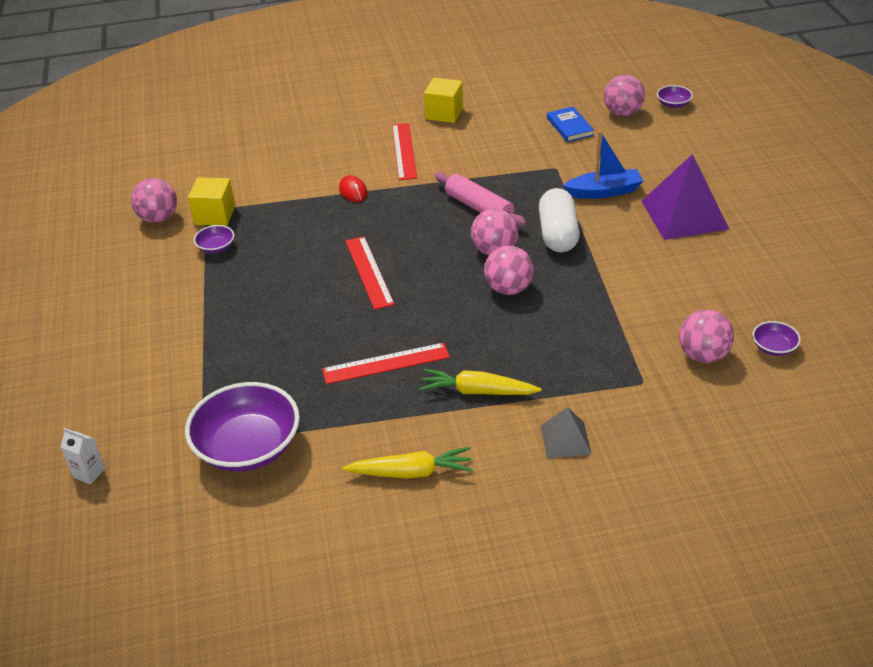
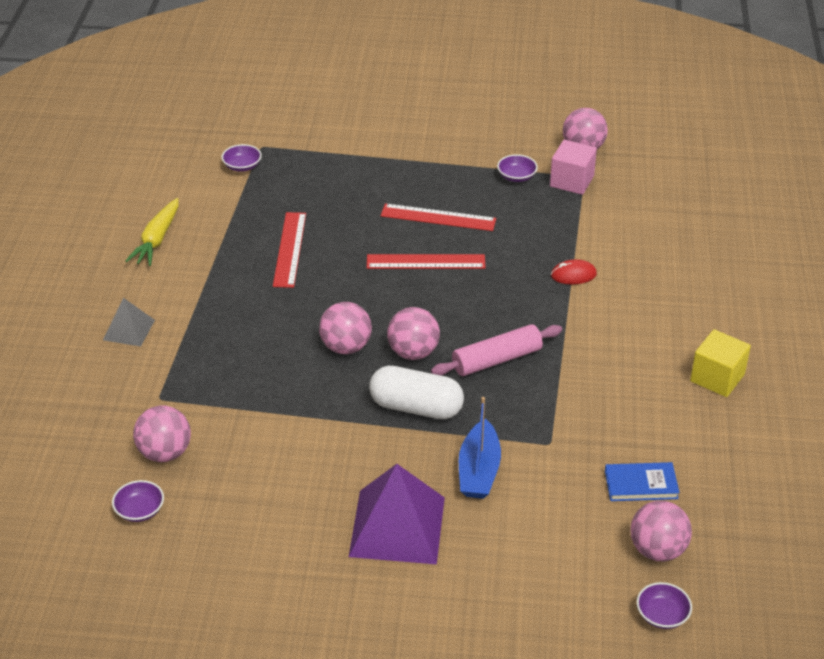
camera: 105 degrees right, 0 degrees up
white carton [61,428,105,484] -> none
purple bowl [185,382,300,472] -> purple bowl [221,144,262,172], size x0.44
yellow cube [188,178,236,226] -> pink cube [550,140,597,195]
red ruler [392,123,417,180] -> red ruler moved to [381,204,496,231]
yellow carrot [419,369,541,395] -> none

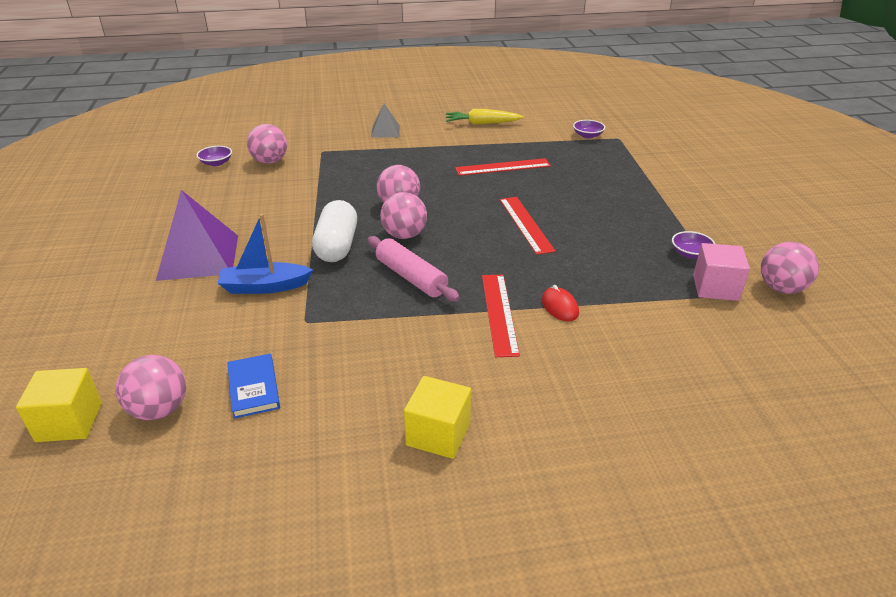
camera: 75 degrees right, 5 degrees down
red ruler [381,204,496,231] -> red ruler moved to [482,275,520,357]
purple bowl [637,582,692,629] -> yellow cube [16,368,102,442]

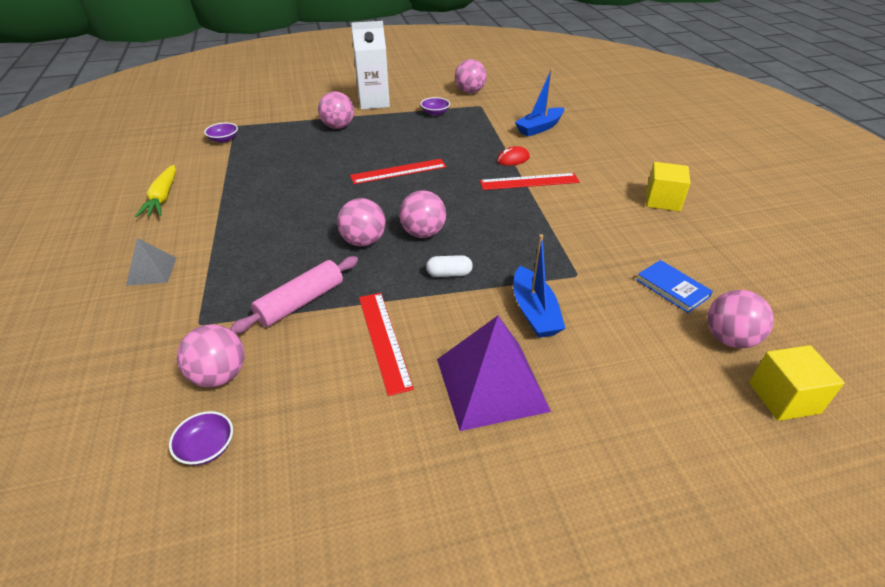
camera: 95 degrees left, 5 degrees up
blue book [227,354,280,419] -> blue book turned 75 degrees clockwise [636,260,713,313]
white capsule [312,200,357,262] -> white capsule [426,255,473,277], size x0.52
pink rolling pin [368,236,460,302] -> pink rolling pin moved to [230,256,358,334]
red ruler [455,158,551,176] -> red ruler moved to [359,293,414,396]
pink cube [693,243,750,301] -> none
none -> pink ball [318,91,354,129]
none -> white carton [351,21,390,110]
none -> blue boat [515,69,564,136]

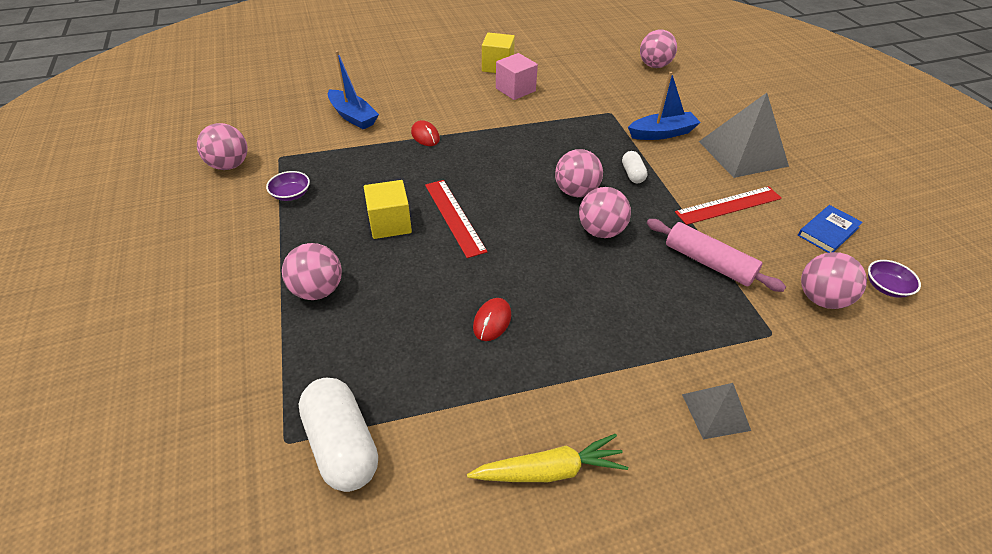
camera: 95 degrees left, 5 degrees up
purple bowl [204,123,238,143] -> white capsule [298,378,378,492]
white carton [351,21,390,110] -> none
purple pyramid [437,316,551,431] -> grey pyramid [699,93,789,178]
red ruler [480,173,580,190] -> none
blue book [636,260,713,313] -> blue book moved to [798,205,863,253]
yellow cube [749,345,844,421] -> yellow cube moved to [364,180,412,239]
none -> red mouse [473,298,511,341]
none -> pink cube [496,53,538,100]

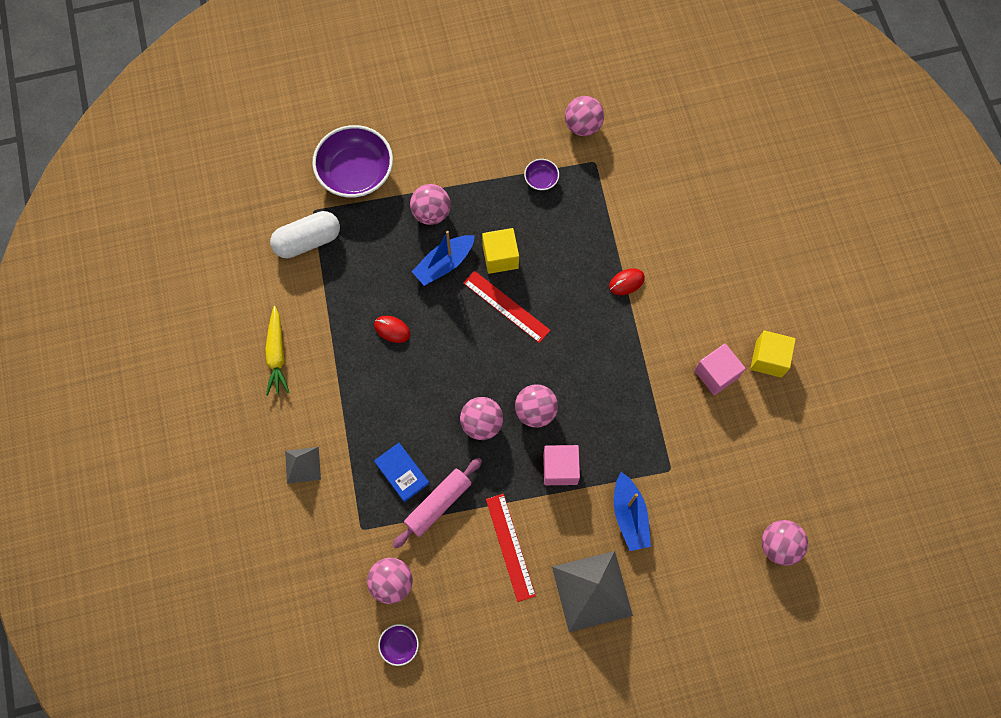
camera: 95 degrees right, 25 degrees up
blue boat [328,51,379,130] -> blue boat moved to [411,231,475,286]
red ruler [425,180,488,258] -> red ruler turned 60 degrees clockwise [463,271,551,343]
white capsule [622,151,647,183] -> pink cube [543,445,580,485]
blue book [798,205,863,253] -> blue book moved to [374,443,429,502]
none -> purple bowl [312,125,393,198]

